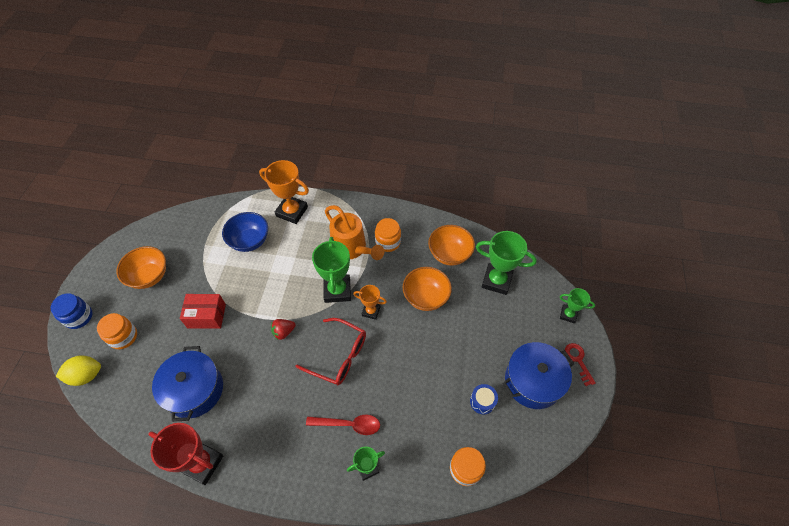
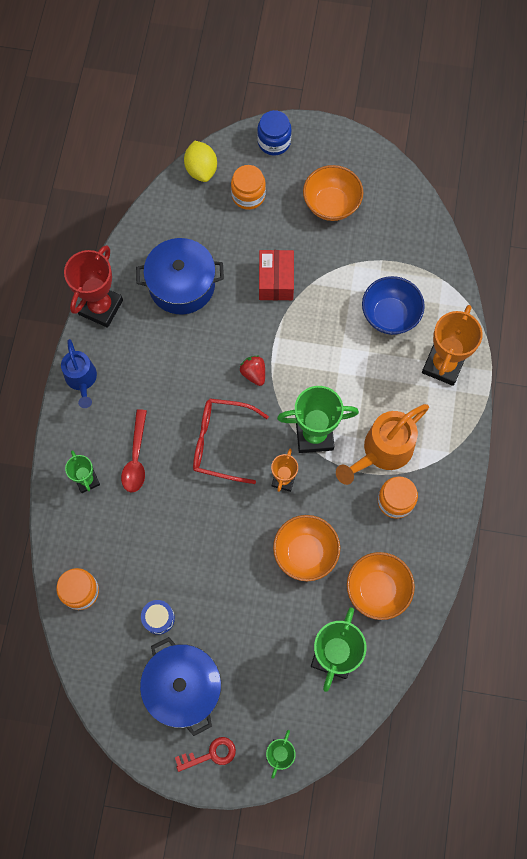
camera: 90 degrees right, 15 degrees up
red glasses [296,318,366,385] -> red glasses turned 75 degrees clockwise [193,398,269,484]
none -> blue watering can [61,339,97,408]

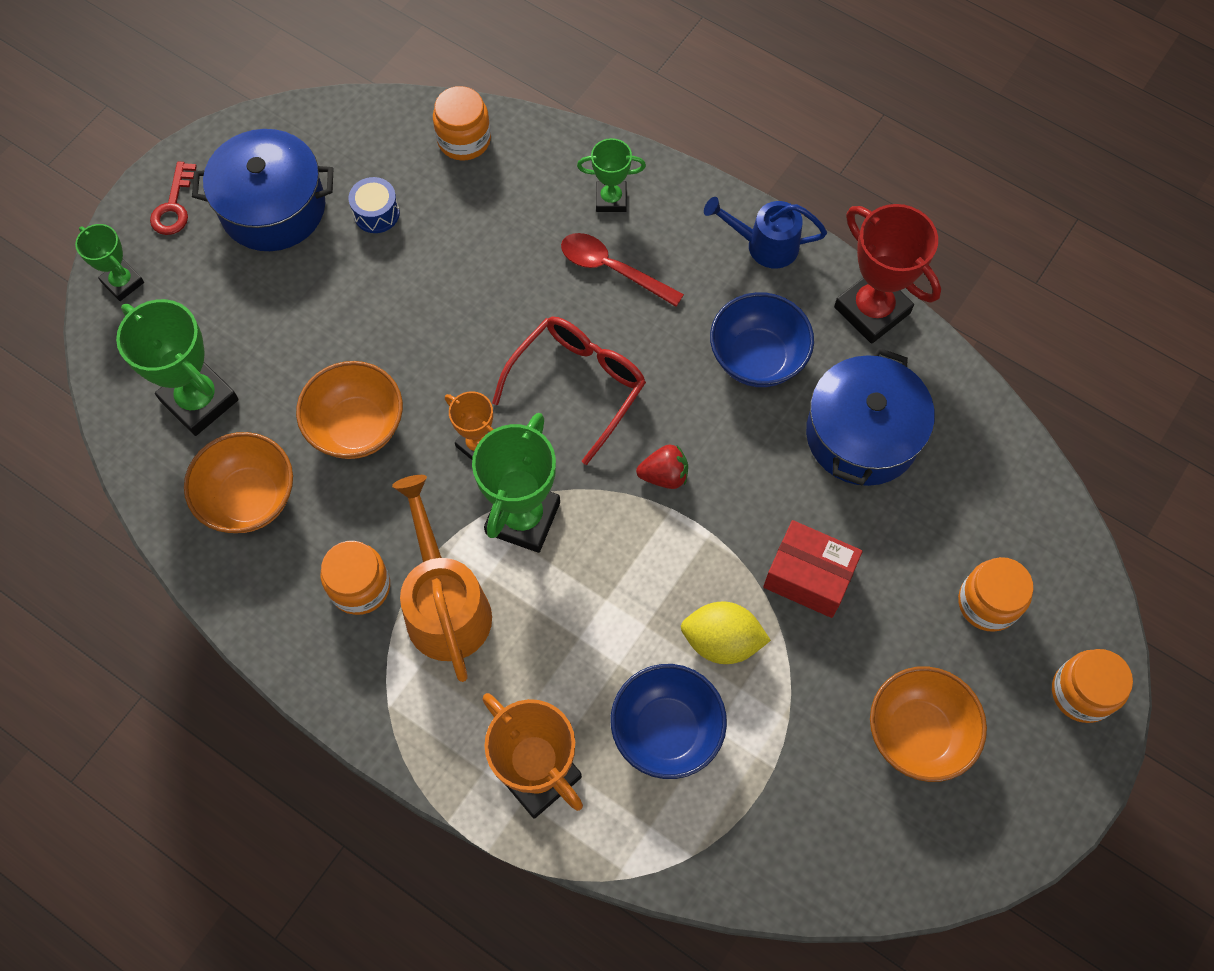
camera: 115 degrees right, 5 degrees down
yellow lemon [184,140,217,182] -> yellow lemon moved to [681,601,771,664]
blue jar [257,110,291,156] -> orange jar [1052,649,1133,723]
none -> blue bowl [710,292,814,387]

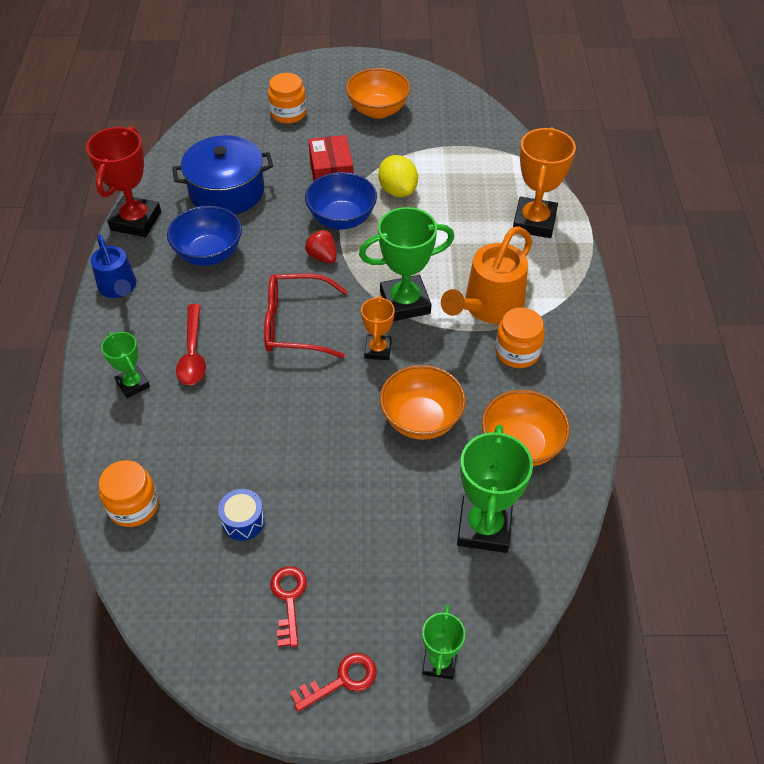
camera: 125 degrees left, 15 degrees down
blue pot [192,129,333,251] -> red key [270,566,307,647]
blue bowl [611,664,727,779] -> blue bowl moved to [305,172,377,230]
orange jar [1052,649,1133,723] -> none

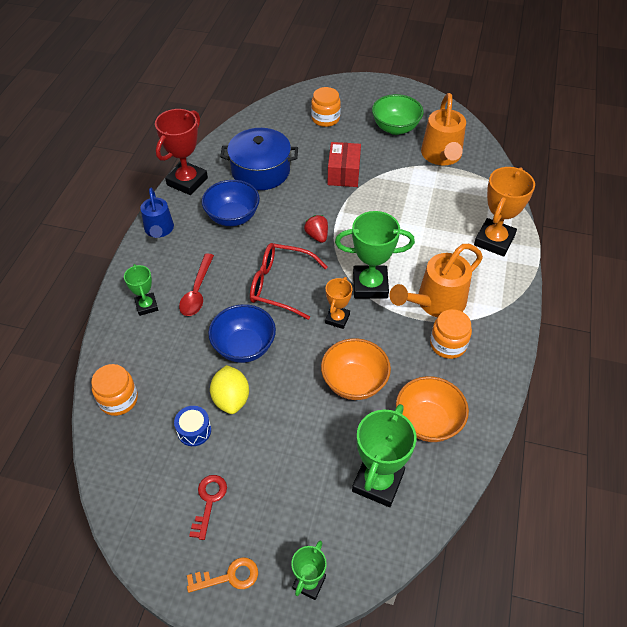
camera: 15 degrees right, 0 degrees up
red key [290,653,377,712] -> orange key [187,557,258,593]
blue bowl [305,172,377,230] -> blue bowl moved to [208,304,276,363]
orange bowl [346,68,410,119] -> green bowl [372,94,424,135]
yellow lemon [378,155,418,197] -> yellow lemon moved to [210,365,249,414]
none -> orange watering can [421,93,466,165]

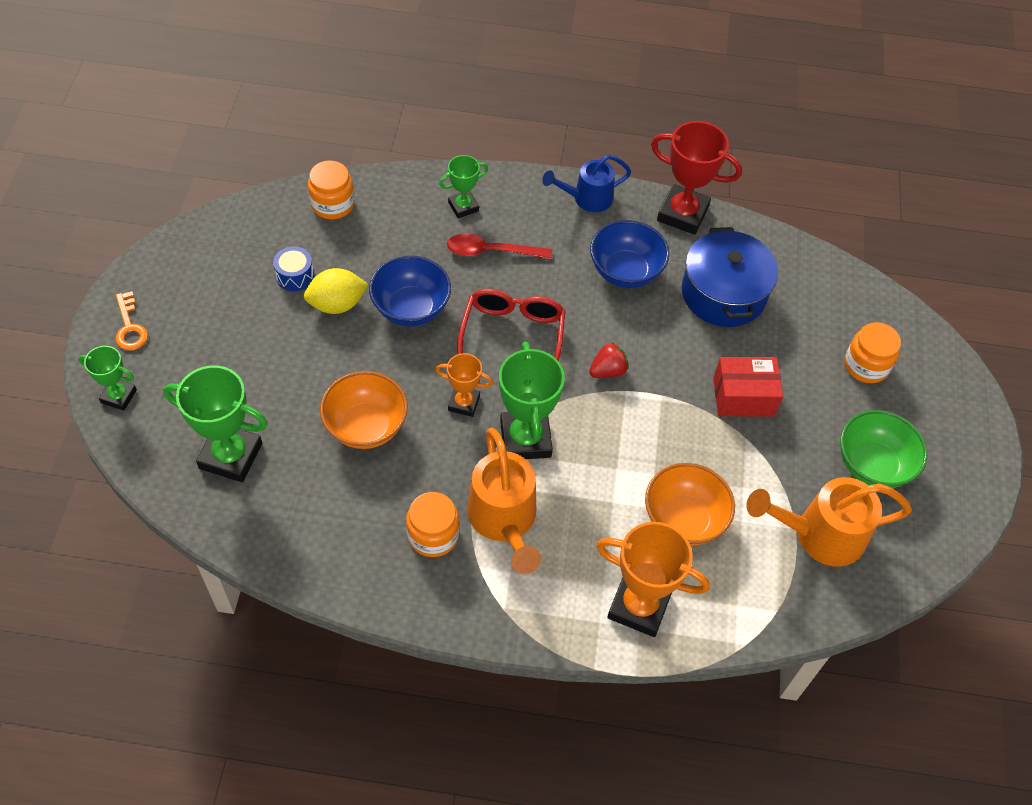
camera: 80 degrees right, 5 degrees up
red key [189,475,227,540] -> none
orange watering can [390,244,483,318] -> orange watering can turned 150 degrees counterclockwise [467,428,541,574]
orange bowl [396,376,469,442] -> orange bowl moved to [645,463,735,546]

